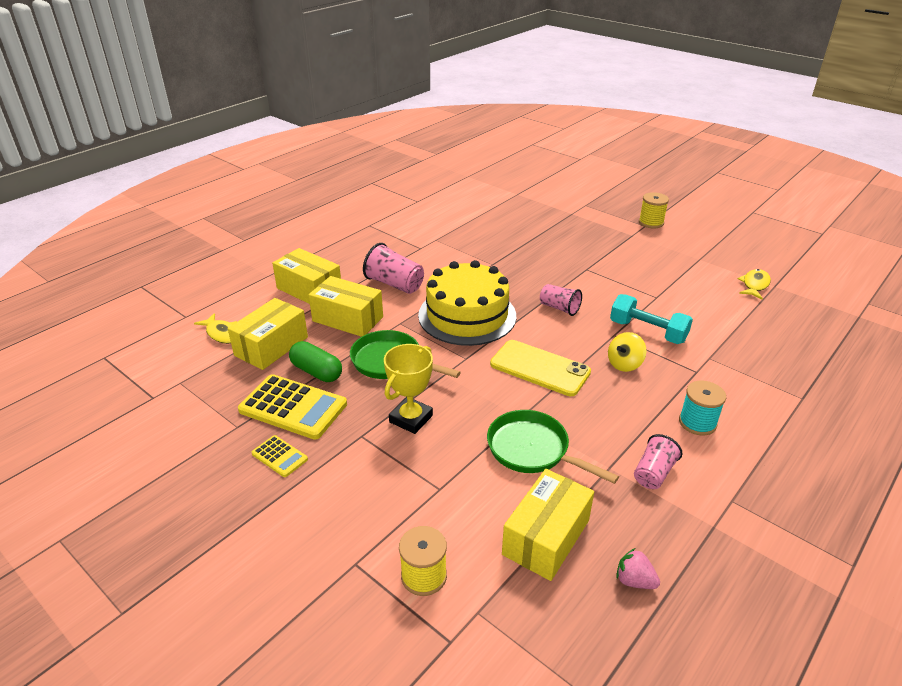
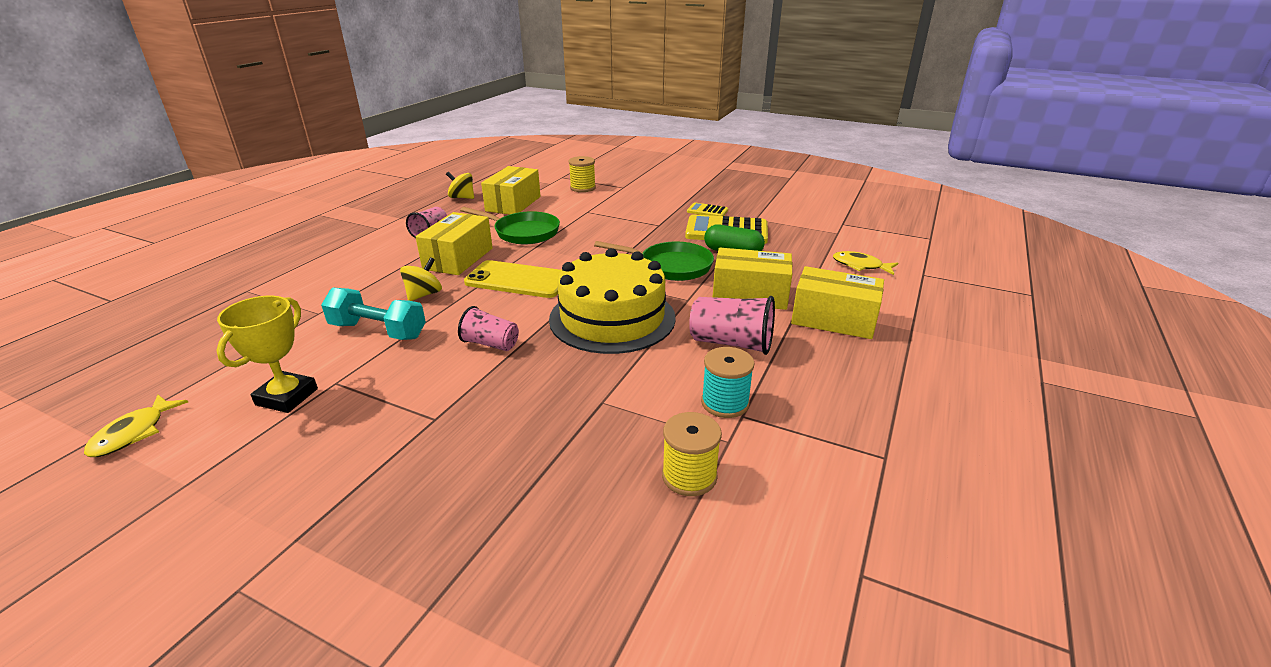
camera: 165 degrees right, 5 degrees down
yellow box [228,298,308,370] -> yellow box moved to [416,212,493,275]
yellow trophy [384,344,433,434] -> yellow trophy moved to [216,295,318,413]
pink strawberry [616,548,660,589] -> yellow spinning top [446,172,474,199]
yellow spool [639,192,669,228] -> yellow spool moved to [662,412,722,496]
turquoise spool [679,381,726,435] -> turquoise spool moved to [701,347,755,418]

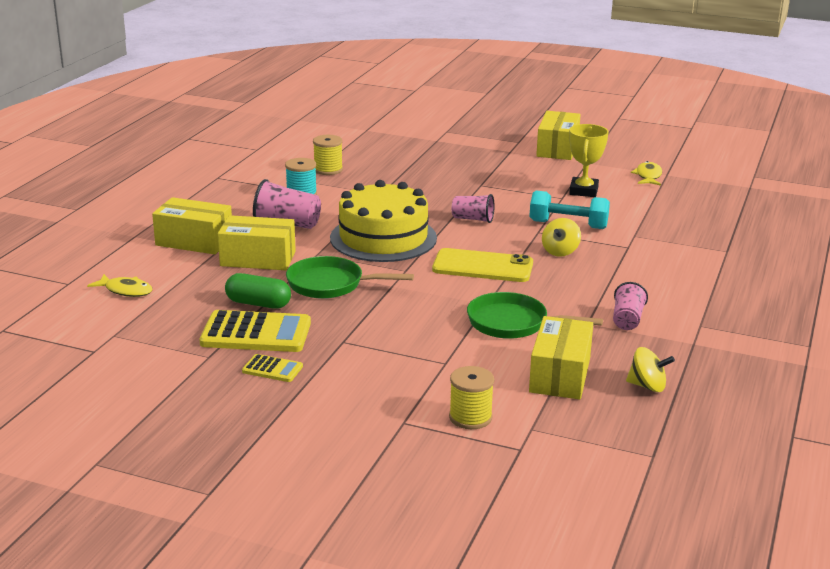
camera: 175 degrees right, 5 degrees down
yellow box [416,212,493,275] -> yellow box moved to [536,111,581,160]

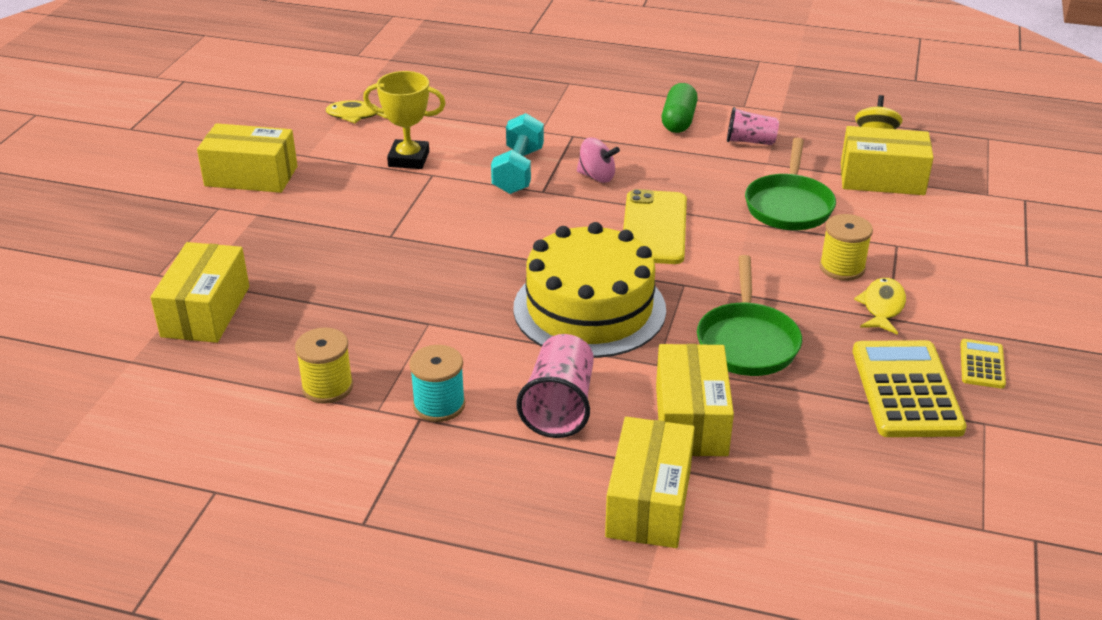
camera: 95 degrees left, 10 degrees up
yellow fish [87,274,153,297] -> yellow fish moved to [854,278,906,335]
green capsule [225,273,291,309] -> green capsule moved to [662,83,698,133]
yellow spool [449,366,494,429] -> yellow spool moved to [819,214,873,281]
pink cup [452,194,494,223] -> none
yellow spinning top [542,218,581,257] -> pink spinning top [577,137,620,183]
none -> yellow box [150,242,249,343]

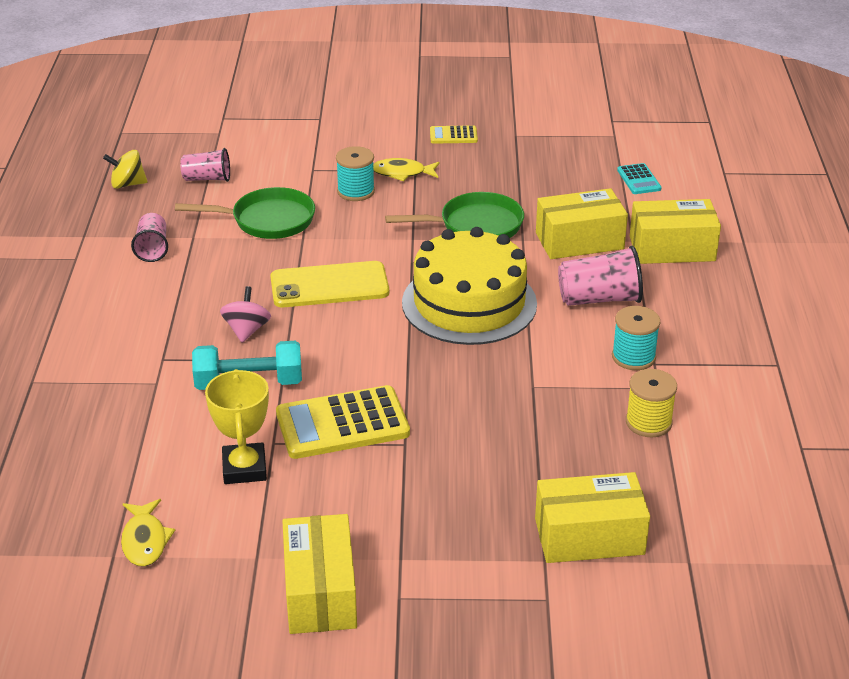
camera: 105 degrees left, 0 degrees up
green capsule [662,83,698,133] -> none
yellow spool [819,214,873,281] -> turquoise spool [336,146,375,201]
yellow box [841,126,934,195] -> pink cup [180,148,230,182]
yellow calculator [853,340,967,437] -> yellow calculator moved to [276,385,410,459]
none -> turquoise calculator [617,163,662,194]

